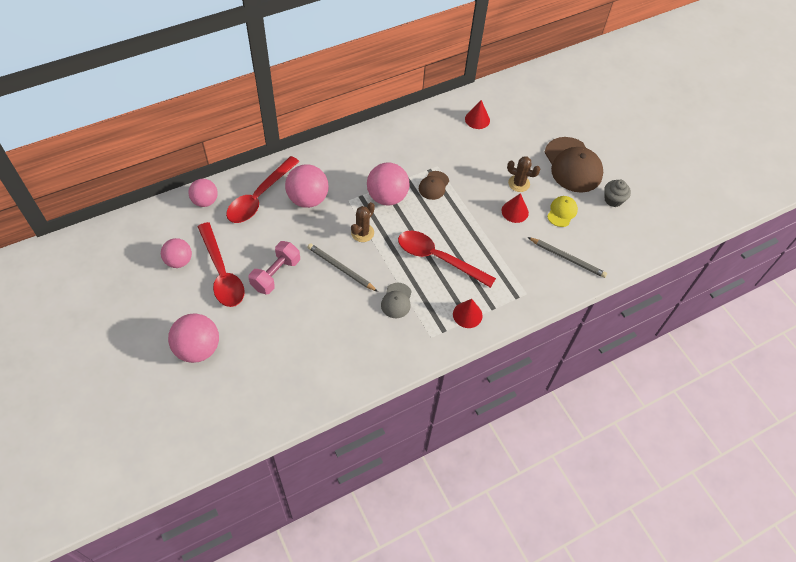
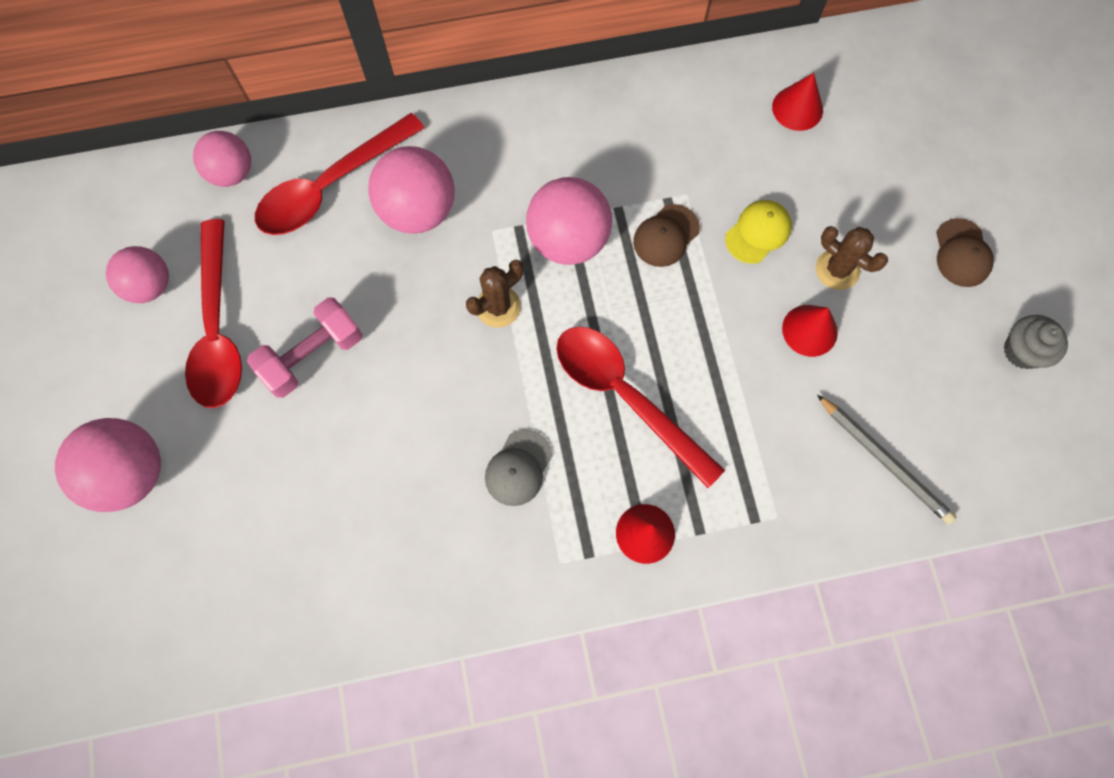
camera: 20 degrees right, 15 degrees up
grey pencil [307,243,378,292] -> none
brown cap [544,137,603,193] -> brown cap [936,218,994,287], size x0.51
yellow cap [547,196,578,227] -> yellow cap moved to [725,200,792,264]

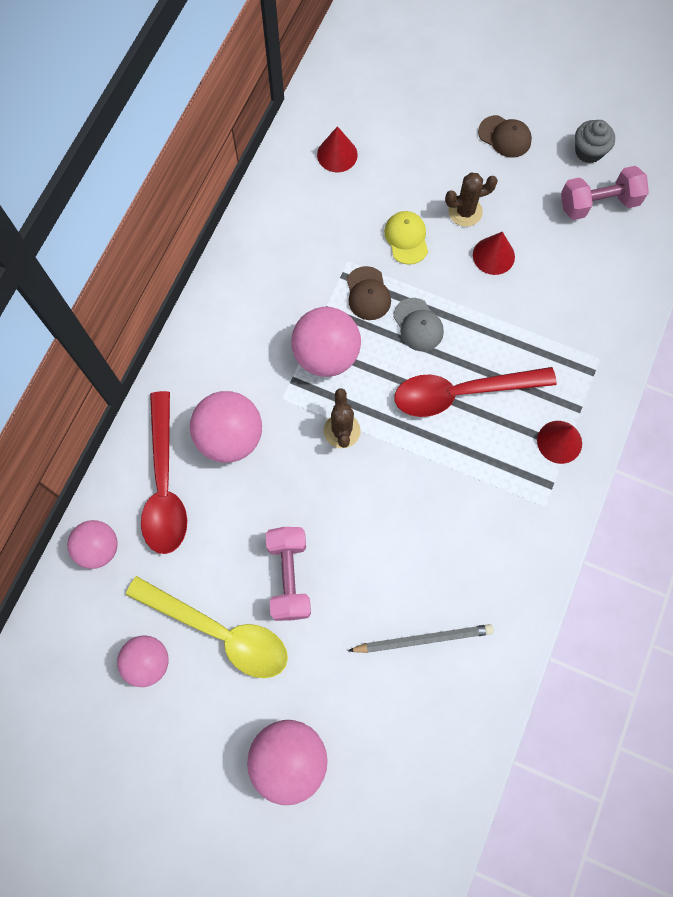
camera: 55 degrees left, 0 degrees up
red spoon [185,219,242,408] -> yellow spoon [126,576,288,678]
grey cap [485,429,552,506] -> grey cap moved to [393,298,444,351]
grey pencil [817,395,956,524] -> grey pencil moved to [348,624,494,653]
none -> pink dumbbell [561,166,649,220]

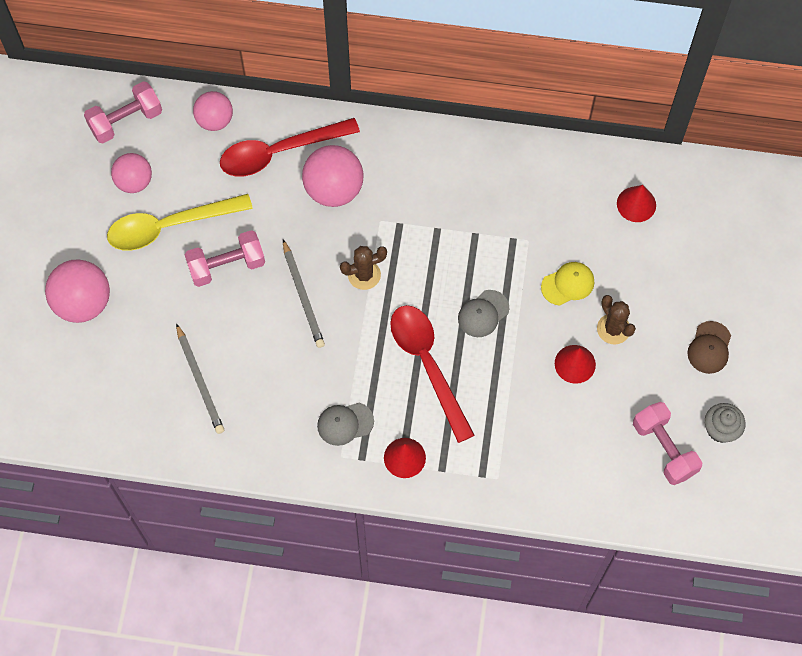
camera: 75 degrees right, 5 degrees down
yellow spoon [126,576,288,678] -> yellow spoon turned 60 degrees clockwise [107,194,253,251]
pink ball [291,307,361,377] -> none
brown cap [347,266,391,320] -> none
none -> pink dumbbell [84,81,162,143]
none -> grey pencil [283,239,325,348]
none -> grey cap [317,403,374,446]

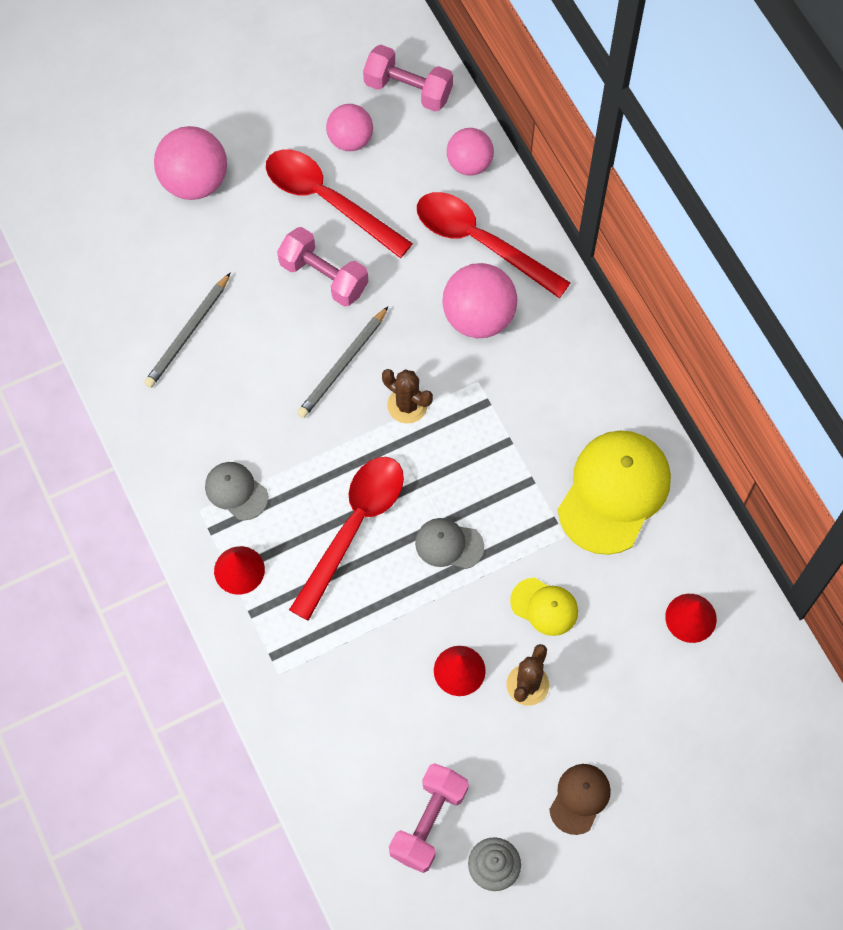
camera: 55 degrees right, 0 degrees up
yellow spoon [107,194,253,251] -> red spoon [266,149,413,258]
brown cap [687,321,731,374] -> brown cap turned 135 degrees clockwise [549,764,611,835]
none -> yellow cap [558,431,671,555]

